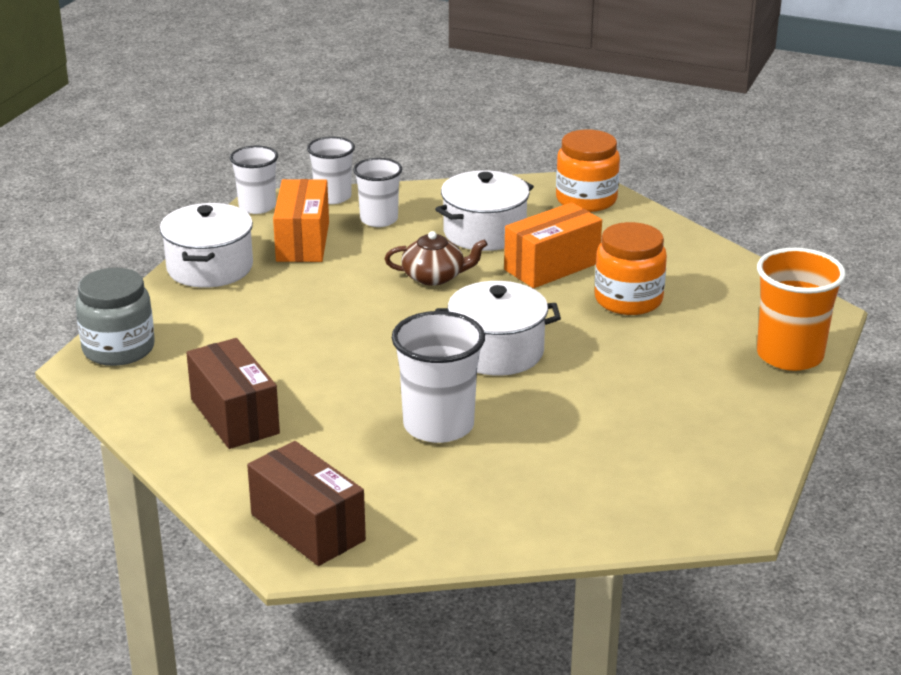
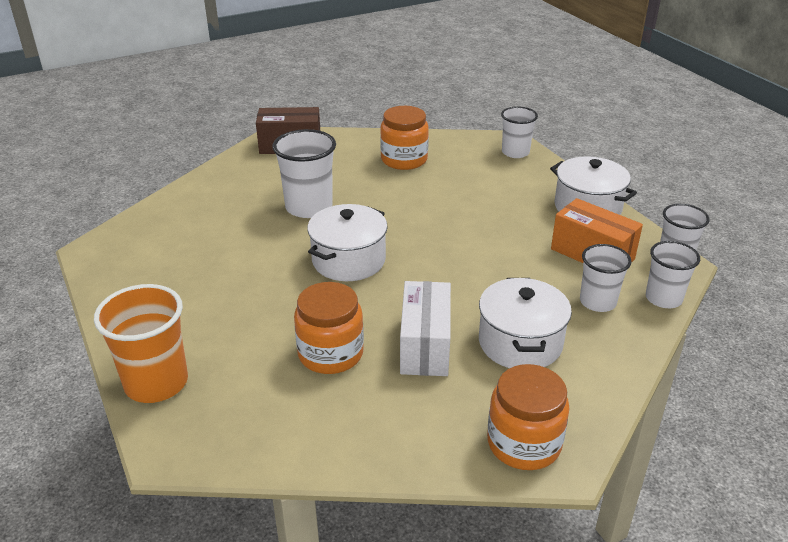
camera: 130 degrees right, 5 degrees up
grey jar [75,268,155,366] -> white cup [501,106,538,158]
brown box [186,338,280,449] -> orange jar [380,106,429,170]
brown teapot [385,231,488,286] -> none
orange box [504,202,602,288] -> white box [400,281,451,376]

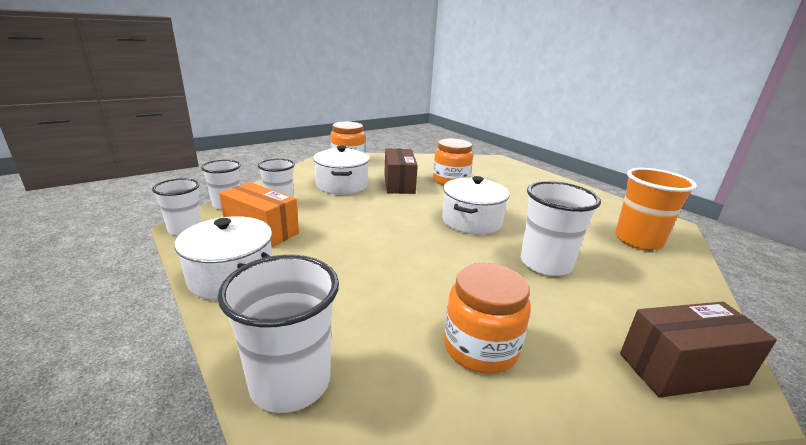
camera: 170 degrees right, 10 degrees down
orange cup [94,284,188,403] -> orange cup moved to [615,168,697,250]
white box [400,281,451,376] -> brown box [384,149,418,194]
white cup [501,106,538,158] -> white cup [217,255,339,413], size x1.52

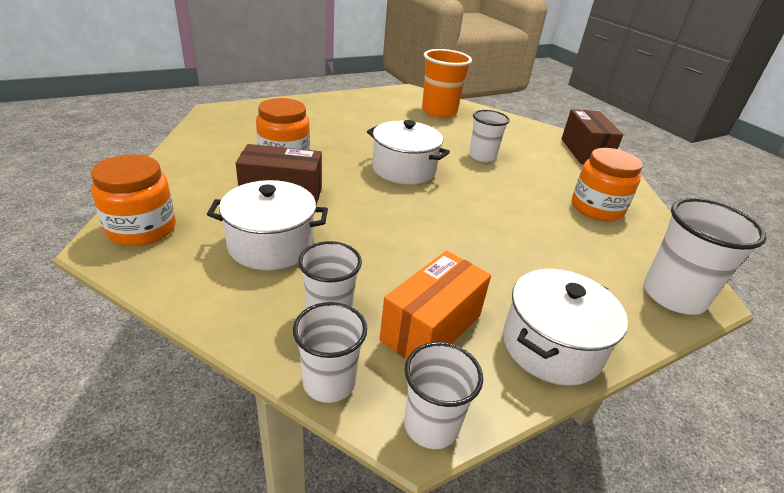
camera: 85 degrees left, 10 degrees up
white cup [521,181,601,276] -> white cup [469,110,510,162], size x0.66

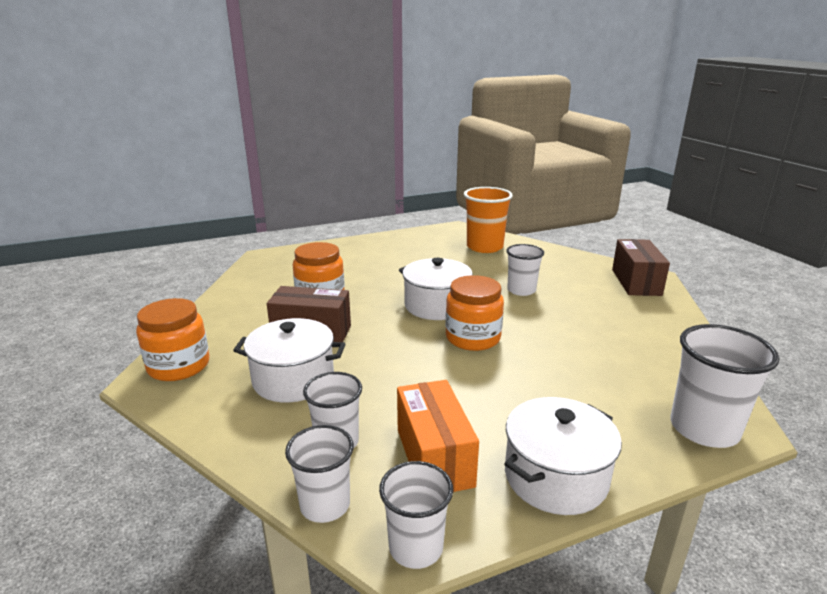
camera: 10 degrees right, 10 degrees down
orange box [380,251,491,359] -> orange box turned 60 degrees counterclockwise [397,380,479,492]
orange jar [572,148,643,221] -> orange jar moved to [445,275,504,351]

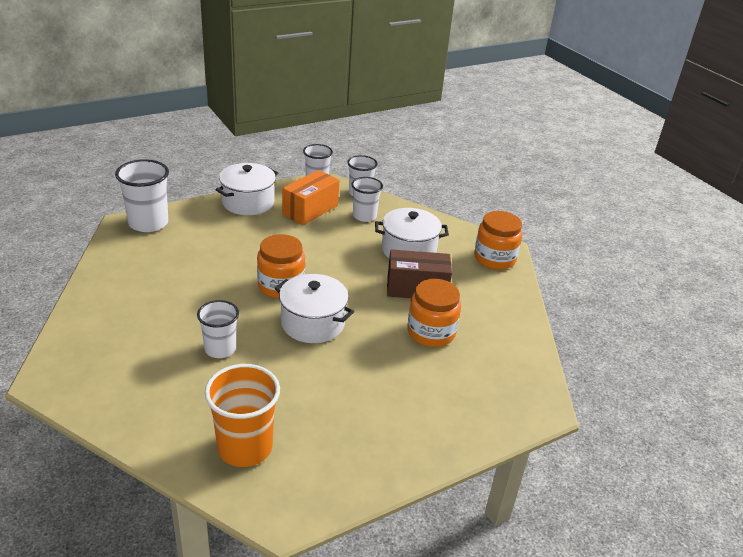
camera: 170 degrees right, 10 degrees up
orange box [397,380,479,492] -> orange box turned 60 degrees clockwise [282,170,339,225]
brown box [612,239,670,296] -> none

